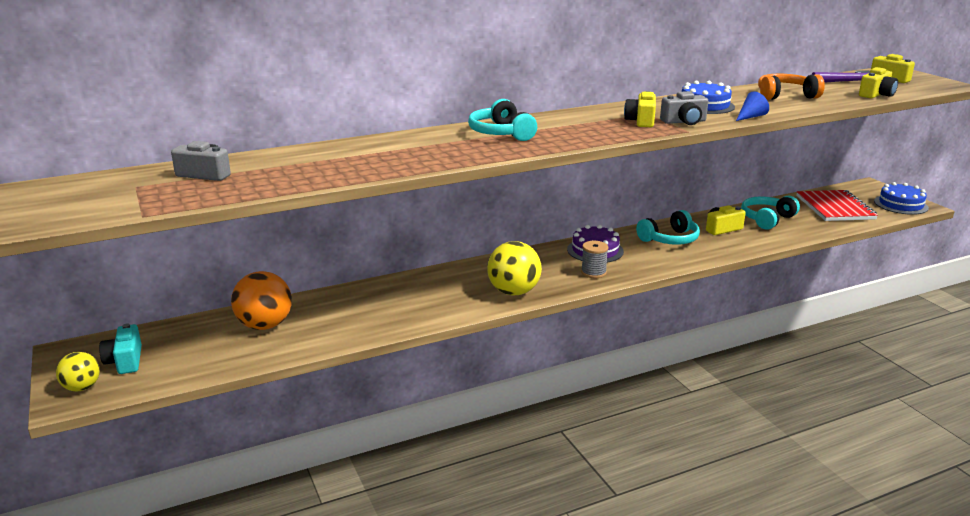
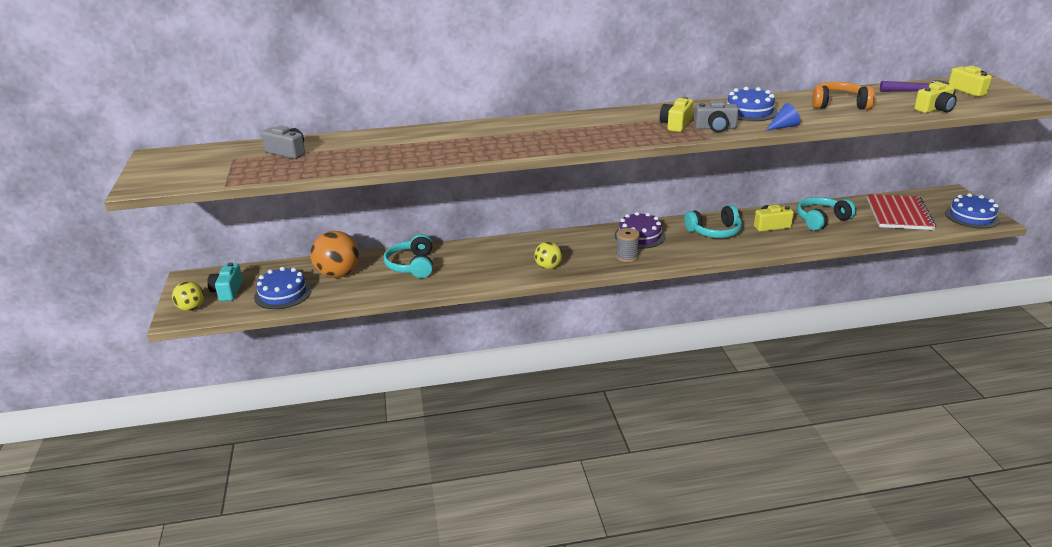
camera: 15 degrees right, 5 degrees up
turquoise headphones [468,99,537,141] -> turquoise headphones moved to [383,234,433,278]
yellow ball [487,241,542,296] -> yellow ball [534,242,562,269], size x0.60
none -> blue cake [254,267,312,309]

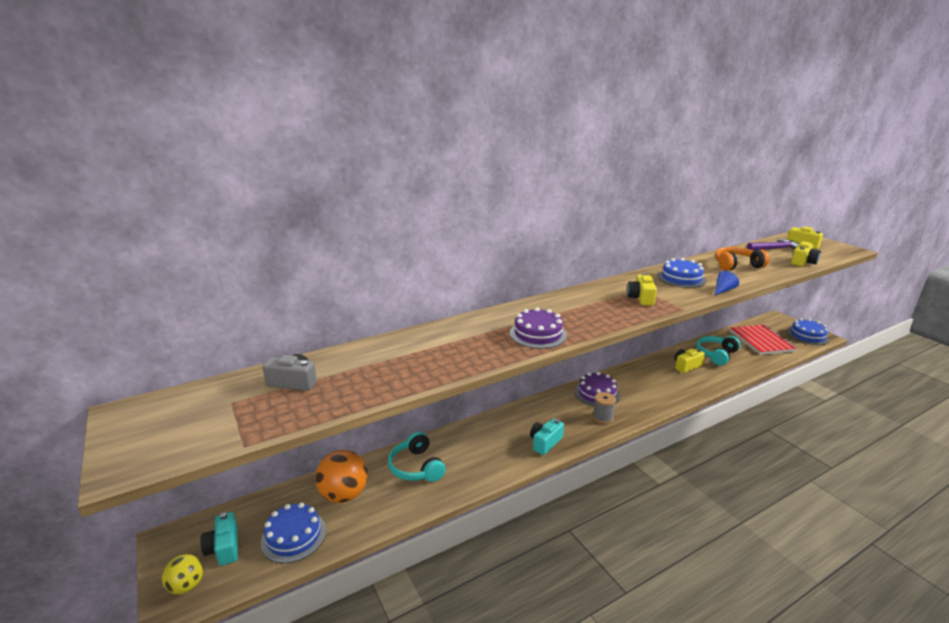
camera: 20 degrees left, 5 degrees down
yellow ball [534,242,562,269] -> turquoise camera [530,419,564,455]
turquoise headphones [684,205,742,238] -> none
grey camera [694,100,739,132] -> none
none -> purple cake [510,307,567,349]

